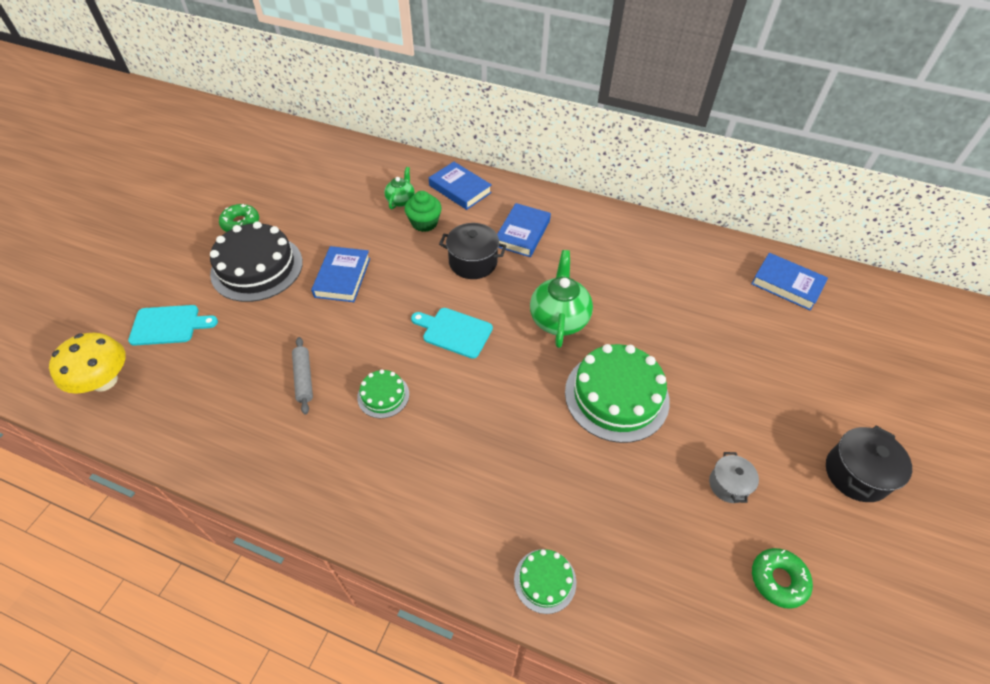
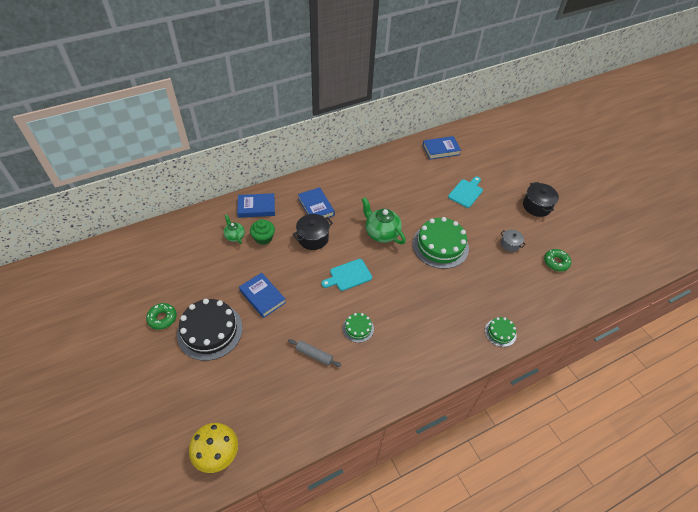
camera: 50 degrees left, 0 degrees up
turquoise cutting board [128,305,218,346] -> turquoise cutting board moved to [448,177,483,208]

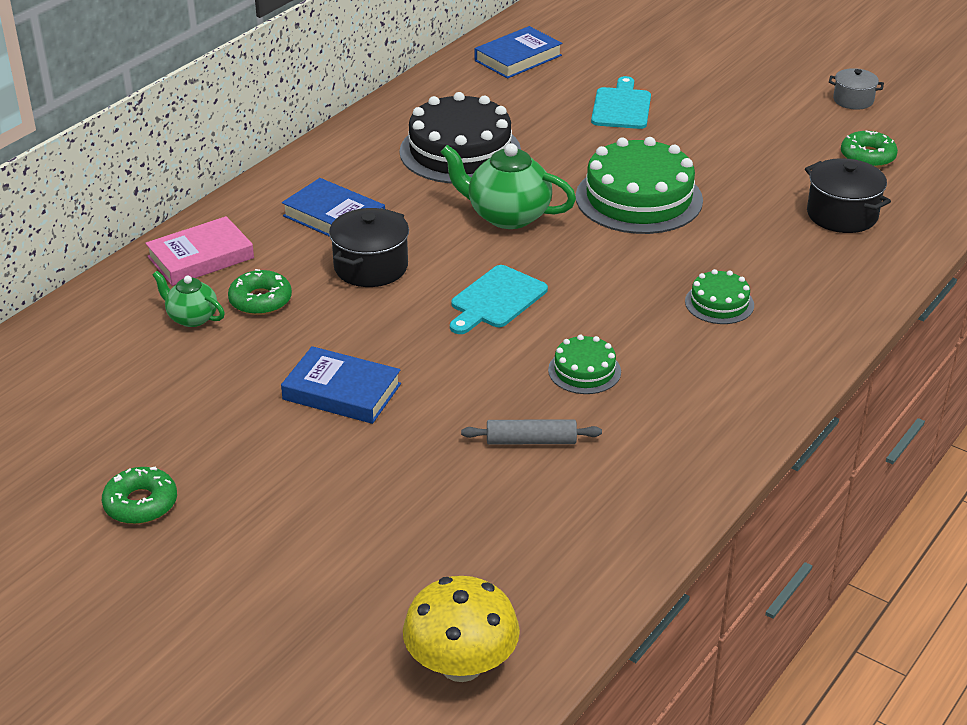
camera: 25 degrees left, 15 degrees down
black cake [177,299,243,361] -> black cake moved to [399,92,521,184]
blue book [237,193,275,218] -> pink book [145,216,254,286]
green cupcake [250,219,275,245] -> green donut [228,269,292,315]
green cake [485,317,517,347] -> green cake moved to [685,269,754,324]
grey pot [500,229,526,252] -> grey pot moved to [829,68,884,110]
black pot [523,182,559,217] -> black pot moved to [805,158,891,233]

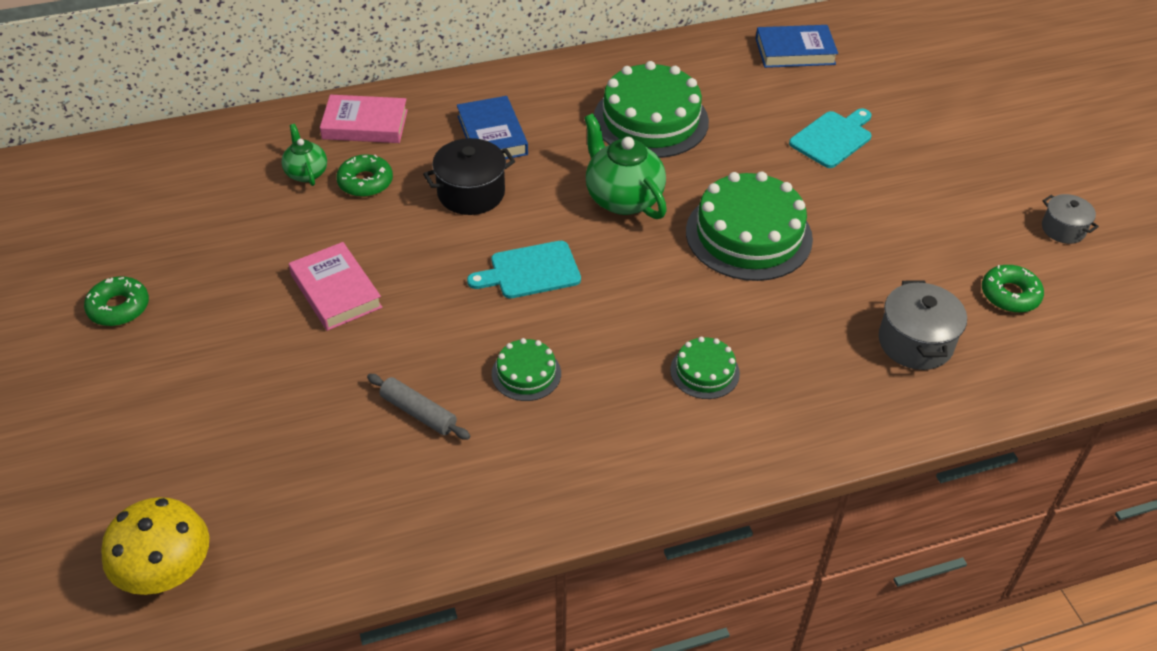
camera: 35 degrees right, 10 degrees up
blue book [281,346,401,424] -> pink book [289,242,383,331]
black cake [399,92,521,184] -> green cake [594,61,709,158]
black pot [805,158,891,233] -> grey pot [879,280,967,370]

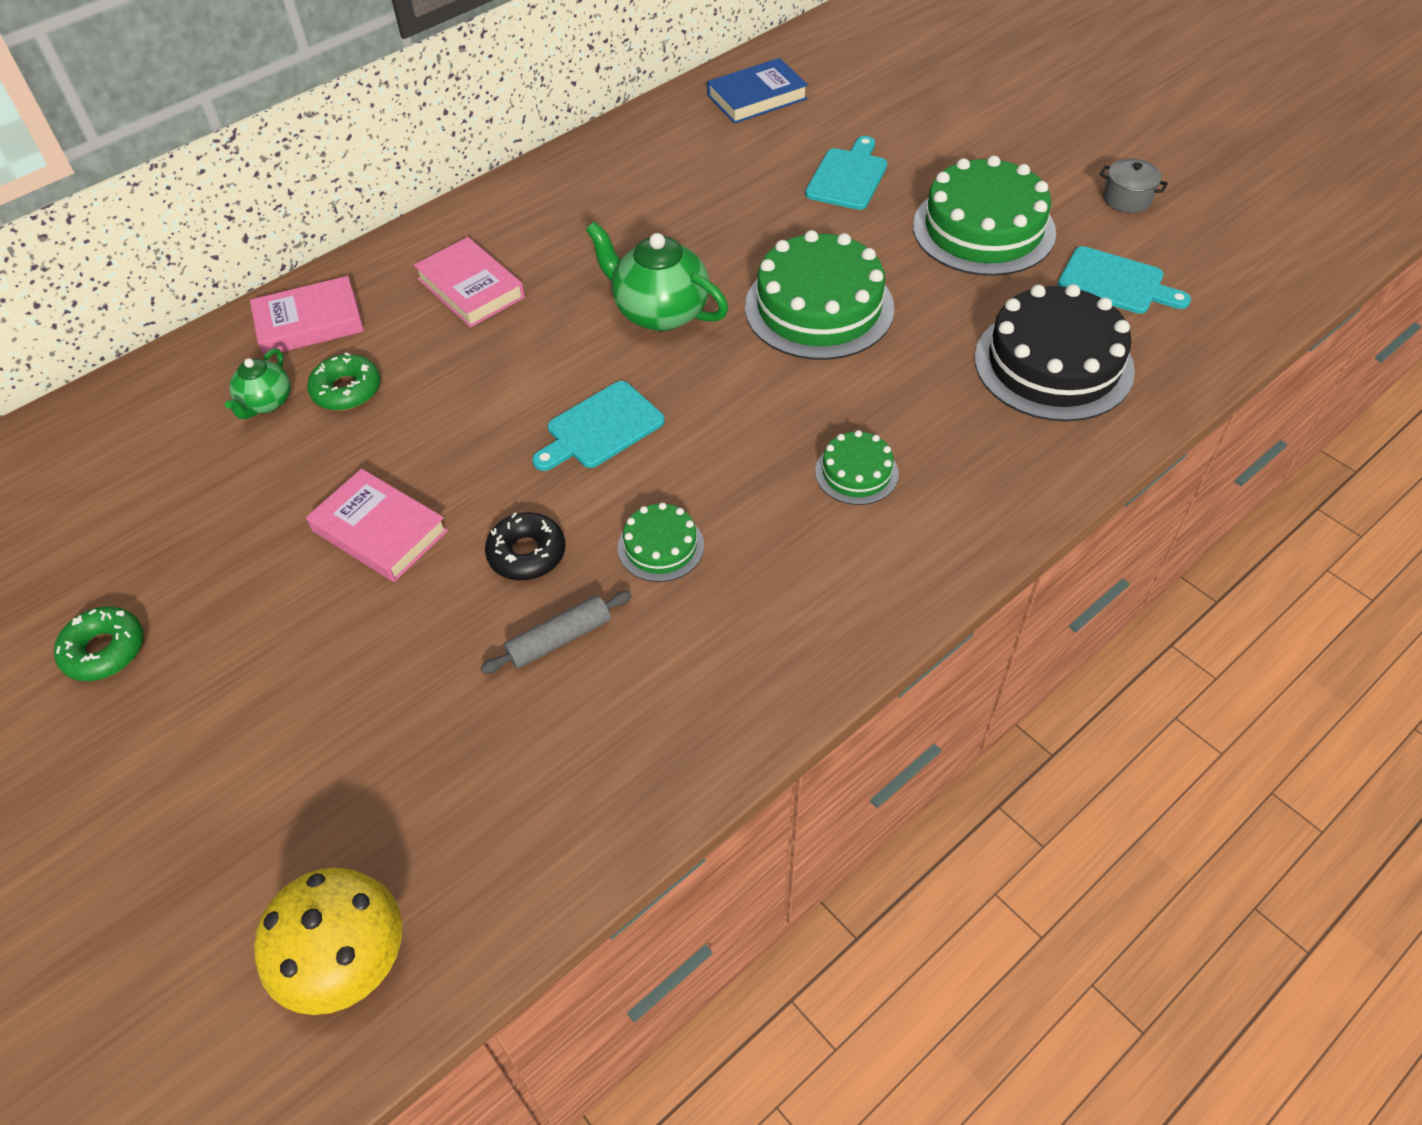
camera: 20 degrees left, 5 degrees up
green teapot [281,124,327,186] -> green teapot turned 120 degrees counterclockwise [225,348,291,419]
grey rolling pin [367,374,470,440] -> grey rolling pin turned 45 degrees counterclockwise [480,591,632,674]
black pot [423,138,515,215] -> none
blue book [457,96,528,159] -> pink book [414,237,525,328]
green cake [594,61,709,158] -> green cake moved to [913,155,1056,276]
grey pot [879,280,967,370] -> black cake [975,284,1135,421]
green donut [982,265,1044,313] -> turquoise cutting board [1058,246,1191,314]
none -> black donut [485,512,565,581]

